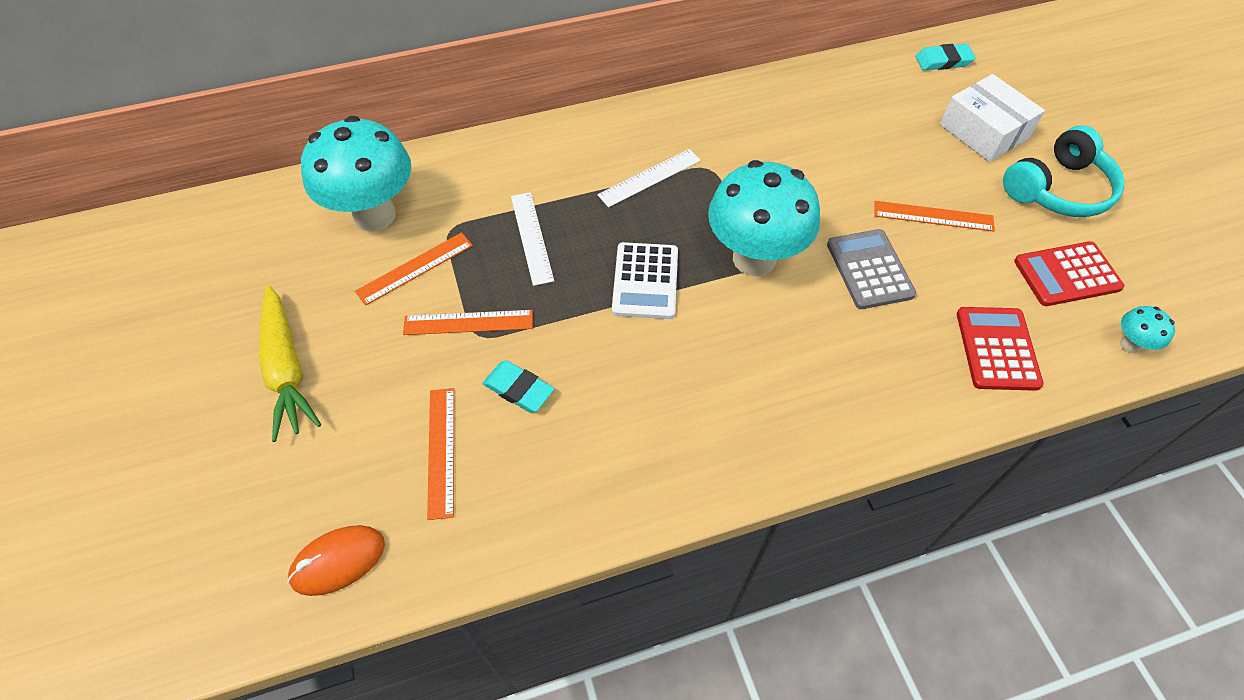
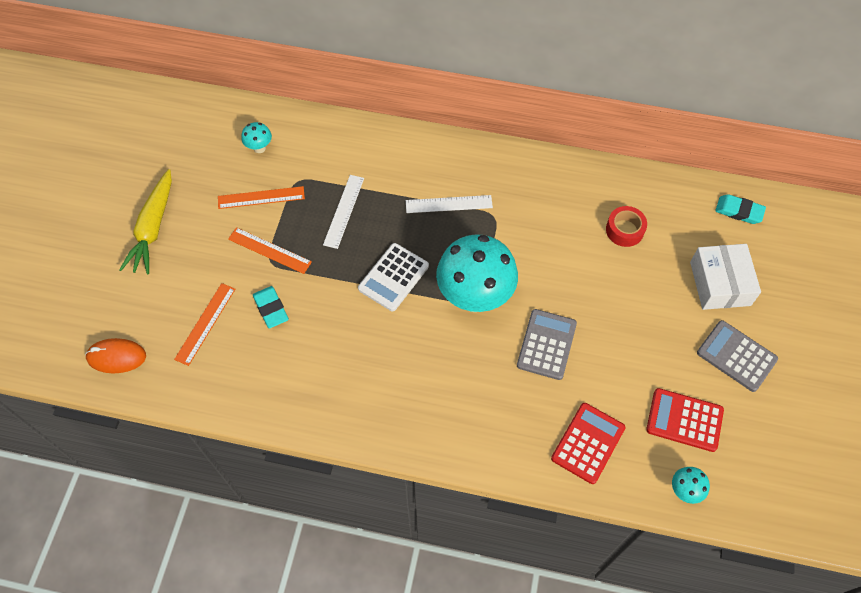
camera: 30 degrees right, 5 degrees up
turquoise mushroom [301,116,411,231] -> turquoise mushroom [241,122,272,153], size x0.42
orange ruler [874,201,995,232] -> none
turquoise headphones [1003,126,1124,217] -> grey calculator [697,320,778,392]
none -> red tape [606,206,647,247]

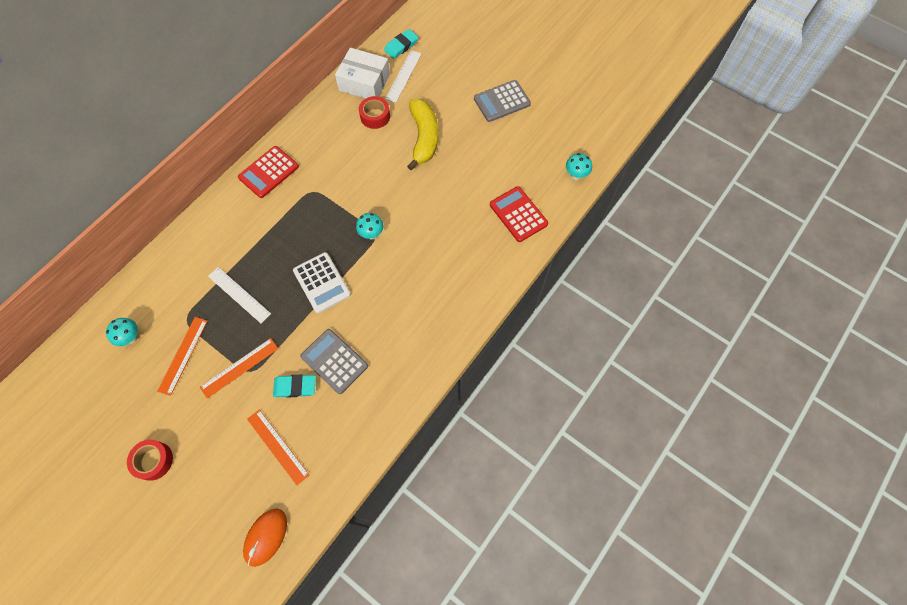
camera: 65 degrees left, 5 degrees up
yellow carrot [119,169,172,274] -> red tape [127,439,173,481]
white ruler [406,195,493,213] -> white ruler moved to [385,50,422,103]
turquoise mushroom [436,234,518,312] -> turquoise mushroom [356,213,384,239], size x0.42
grey calculator [517,309,577,380] -> grey calculator moved to [300,329,368,394]
red calculator [646,388,724,452] -> red calculator moved to [238,146,299,198]
white box [690,244,761,310] -> white box moved to [335,48,390,99]
none -> yellow banana [407,99,438,170]

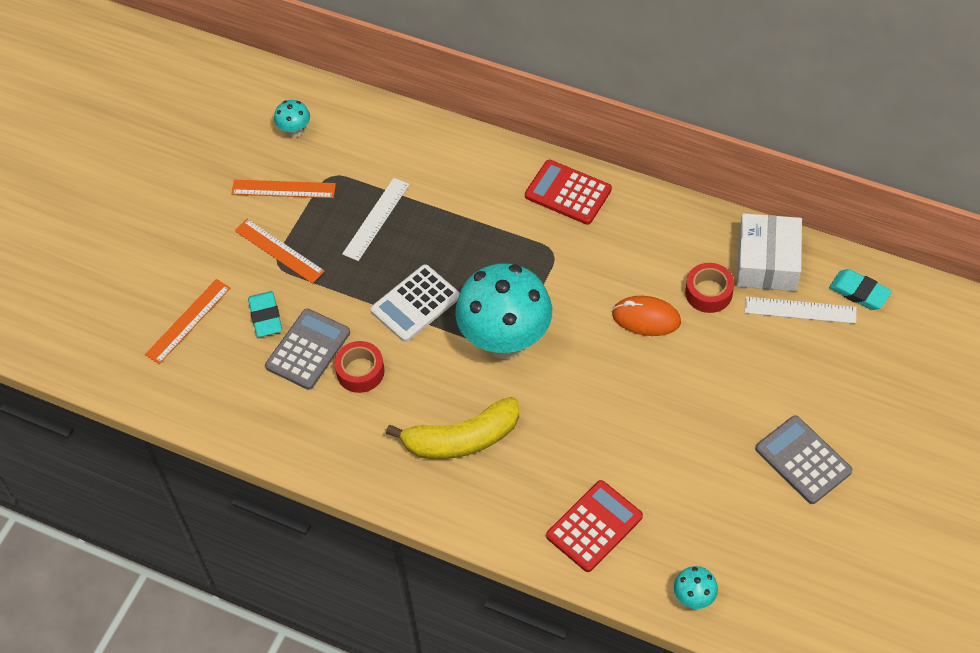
camera: 80 degrees right, 10 degrees down
red tape [127,439,173,481] -> red tape moved to [334,341,385,393]
orange mouse [243,509,287,567] -> orange mouse moved to [612,296,681,336]
turquoise mushroom [356,213,384,239] -> turquoise mushroom [455,264,552,359], size x2.40
yellow banana [407,99,438,170] -> yellow banana moved to [386,397,519,459]

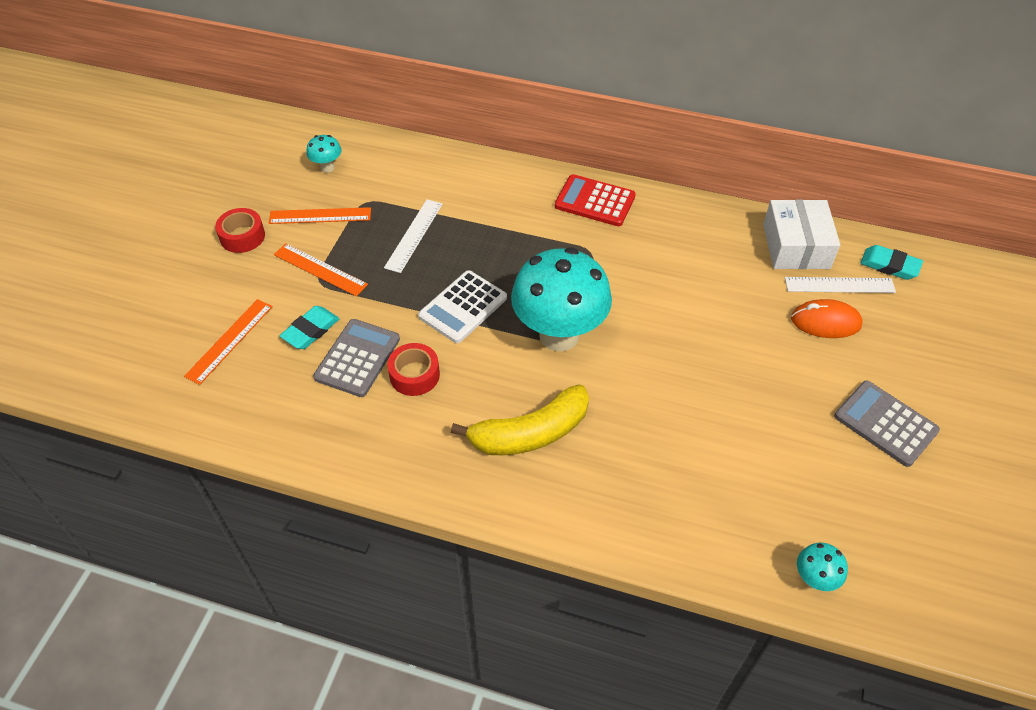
camera: 10 degrees left, 5 degrees down
turquoise eraser [248,291,282,337] -> turquoise eraser turned 60 degrees clockwise [279,306,340,349]
red calculator [546,480,643,572] -> none
orange mouse [612,296,681,336] -> orange mouse moved to [791,299,863,338]
red tape [685,263,734,313] -> red tape moved to [215,208,265,253]

